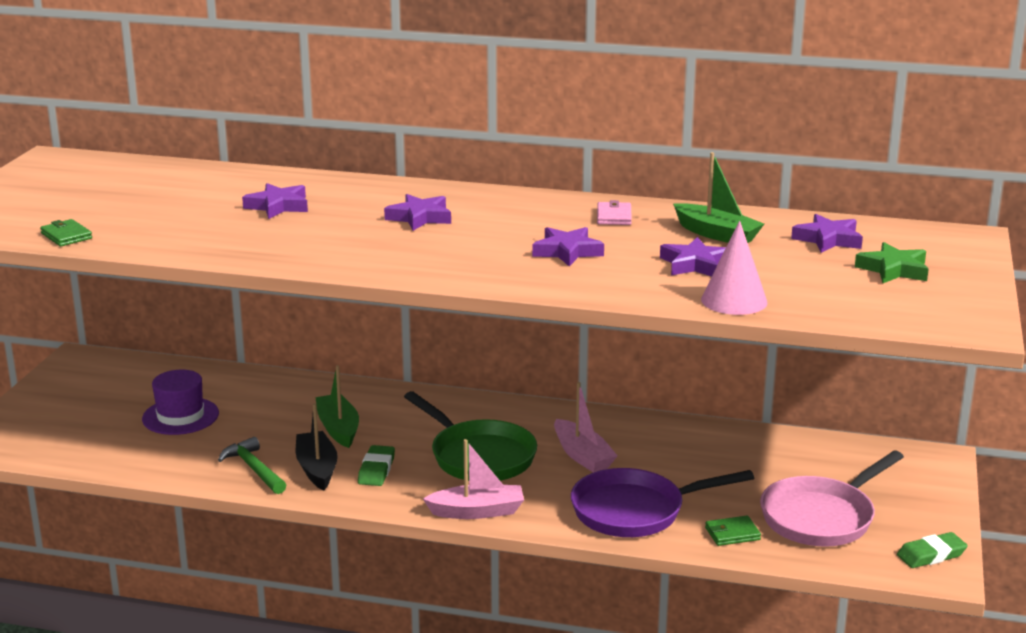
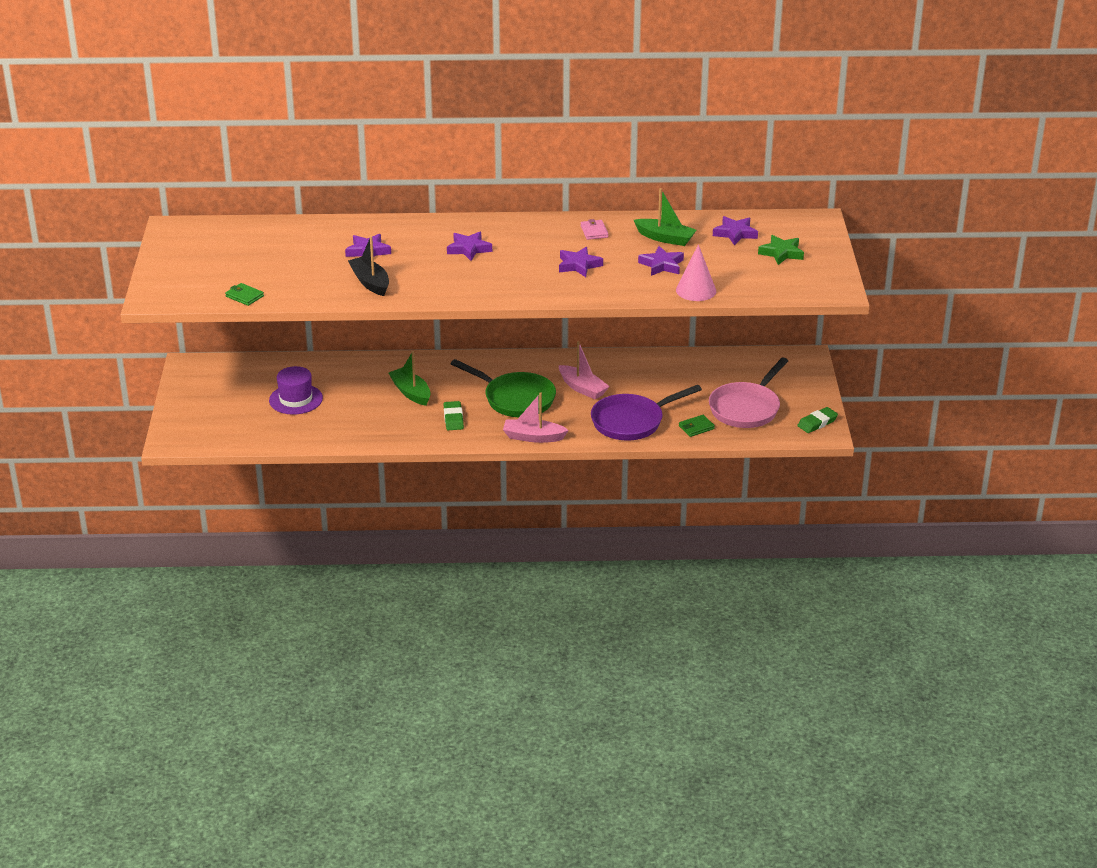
camera: 15 degrees left, 10 degrees up
green hammer [218,437,286,494] -> none
black boat [296,403,338,490] -> black boat moved to [348,236,389,296]
pink boat [423,439,524,519] -> pink boat turned 150 degrees counterclockwise [503,392,569,443]

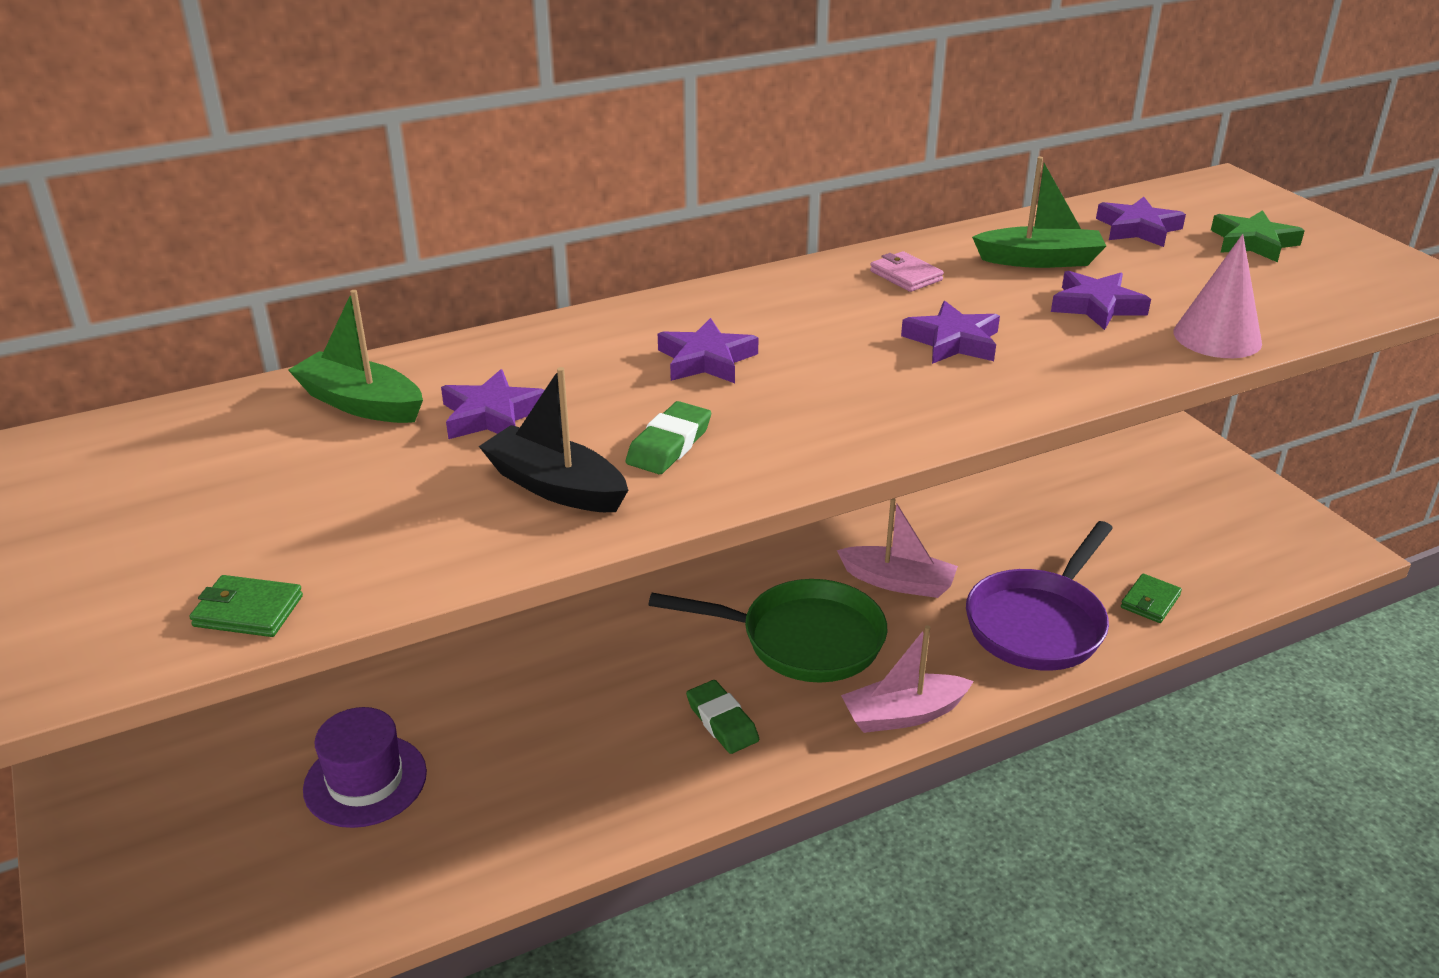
camera: 25 degrees left, 0 degrees up
green boat [389,351,431,406] -> green boat moved to [288,290,423,423]
pink pan [709,357,788,428] -> none
green eraser [797,407,838,433] -> green eraser moved to [625,401,711,474]

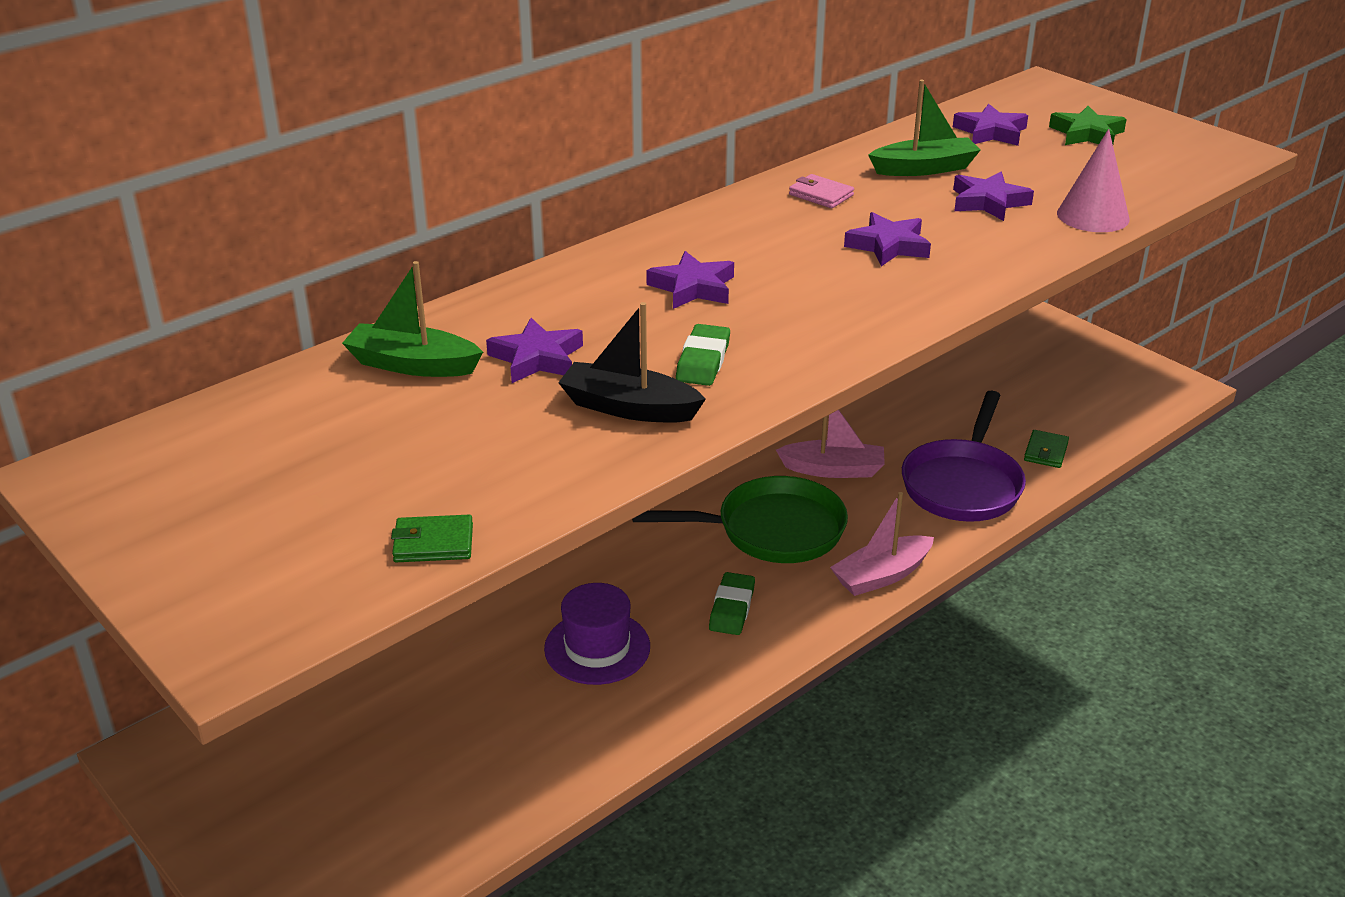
camera: 15 degrees left, 0 degrees up
purple hat [303,707,427,828] -> purple hat moved to [544,583,650,685]
green eraser [686,680,759,754] -> green eraser turned 60 degrees clockwise [709,572,755,635]

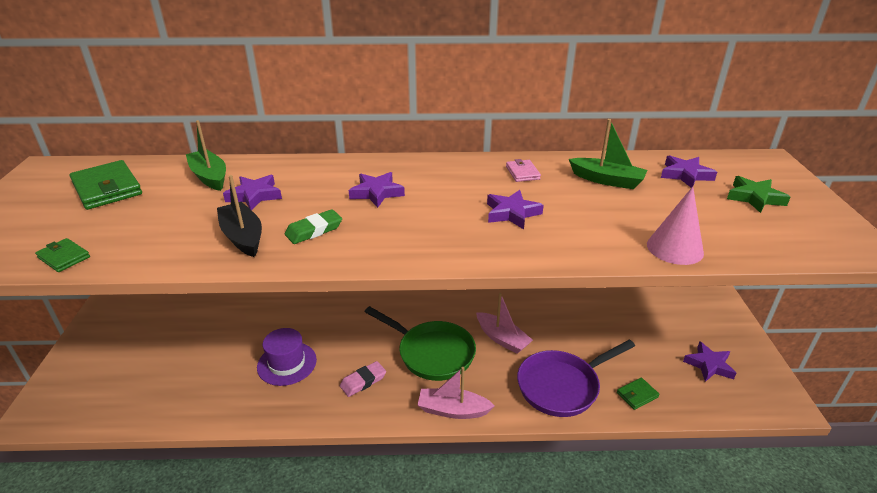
camera: 40 degrees right, 0 degrees up
green eraser [709,572,755,635] -> pink eraser [340,361,386,397]
purple star [953,172,1034,221] -> purple star moved to [683,341,736,382]
none -> green wallet [69,160,142,210]

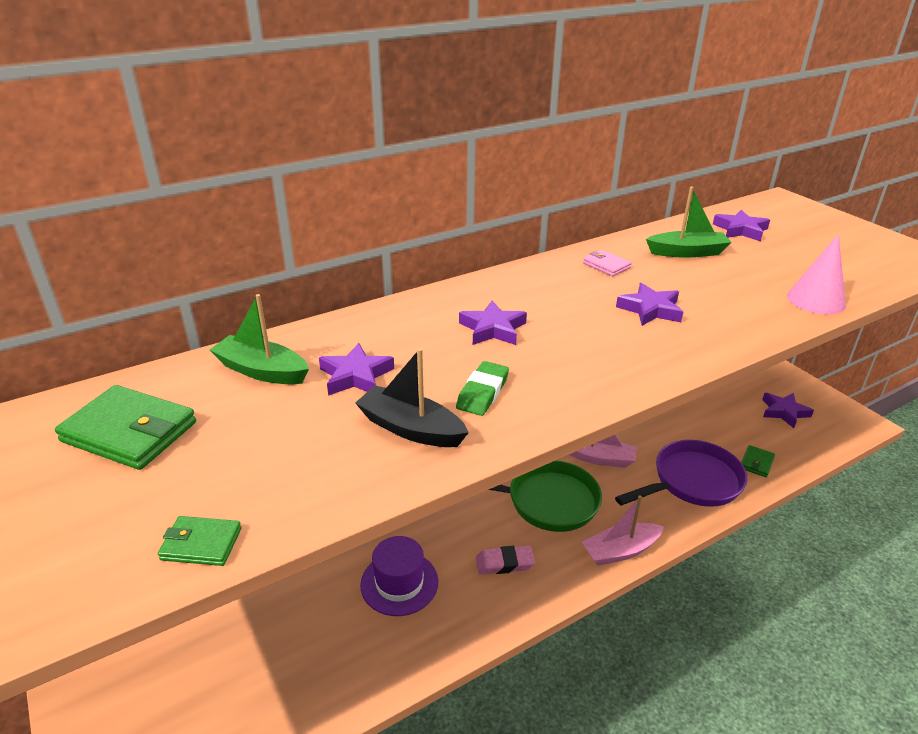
camera: 30 degrees left, 0 degrees up
pink eraser [340,361,386,397] -> pink eraser turned 60 degrees clockwise [476,546,535,575]
purple pan [517,340,635,417] -> purple pan turned 150 degrees counterclockwise [615,440,747,507]
green star [727,176,790,213] -> none

